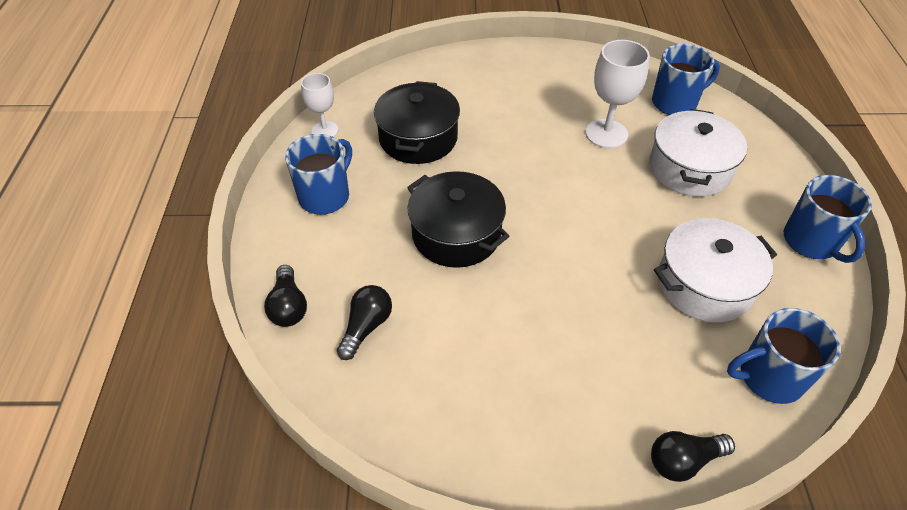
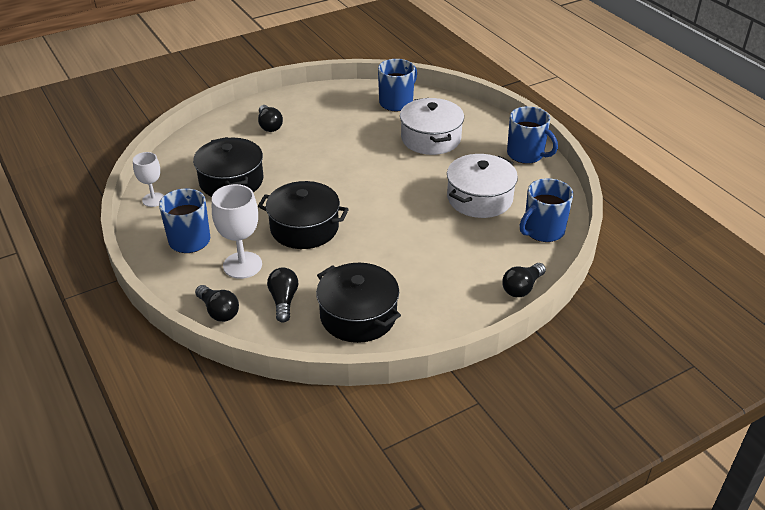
camera: 30 degrees left, 10 degrees down
white goblet [586,40,650,148] -> white goblet moved to [212,184,262,279]
none -> black light bulb [258,105,283,132]
none -> black pot [316,263,401,343]

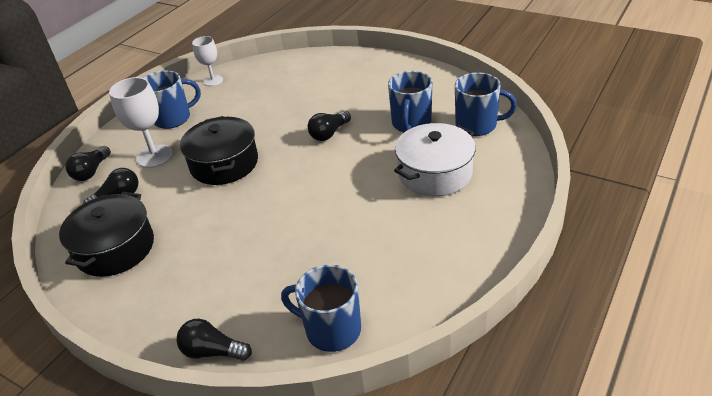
camera: 65 degrees right, 0 degrees up
black pot [193,137,263,197] -> none
black light bulb [258,105,283,132] -> black light bulb moved to [308,111,351,141]
white pot [447,154,518,218] -> none
blue mug [507,106,558,164] -> blue mug moved to [388,71,432,132]

